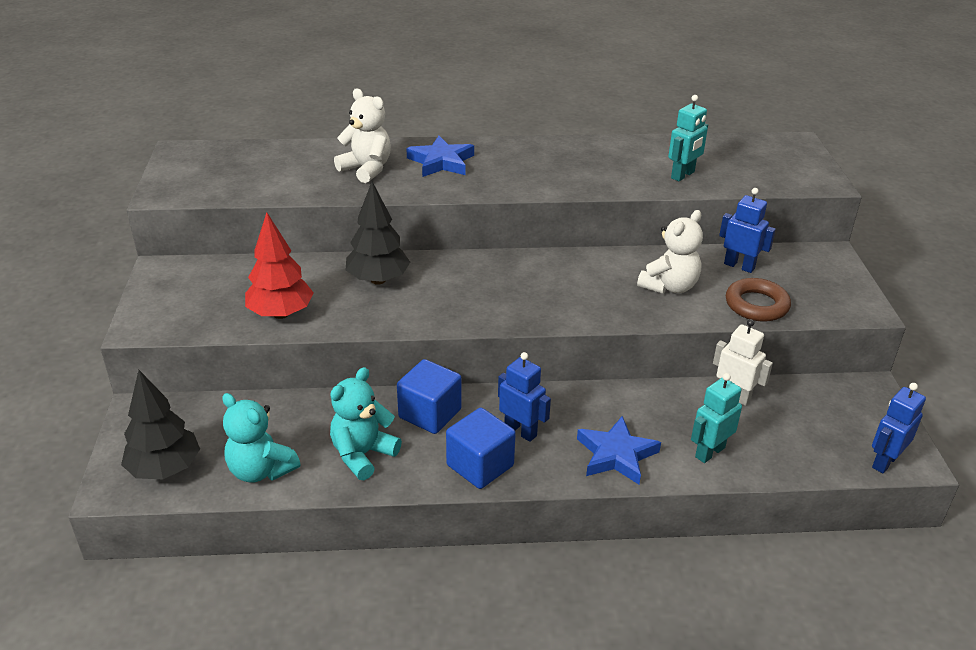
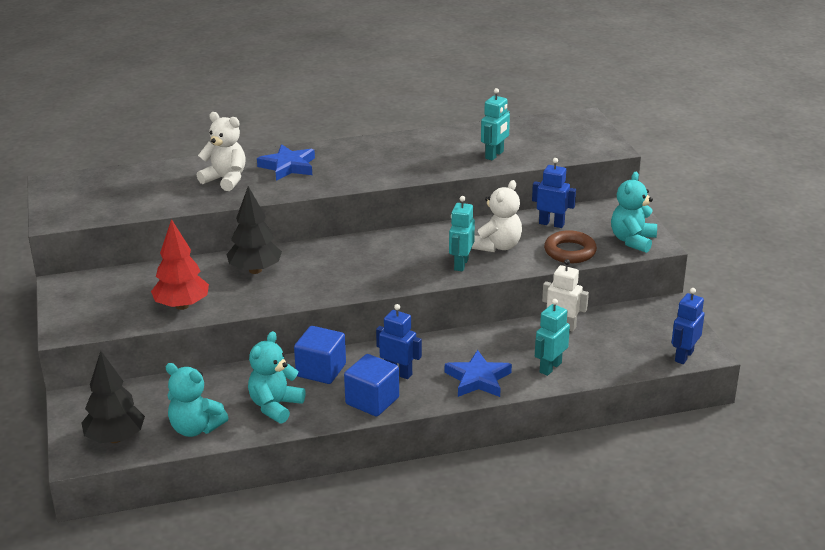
camera: 10 degrees left, 5 degrees down
none -> turquoise robot [449,196,475,271]
none -> turquoise teddy bear [611,172,657,253]

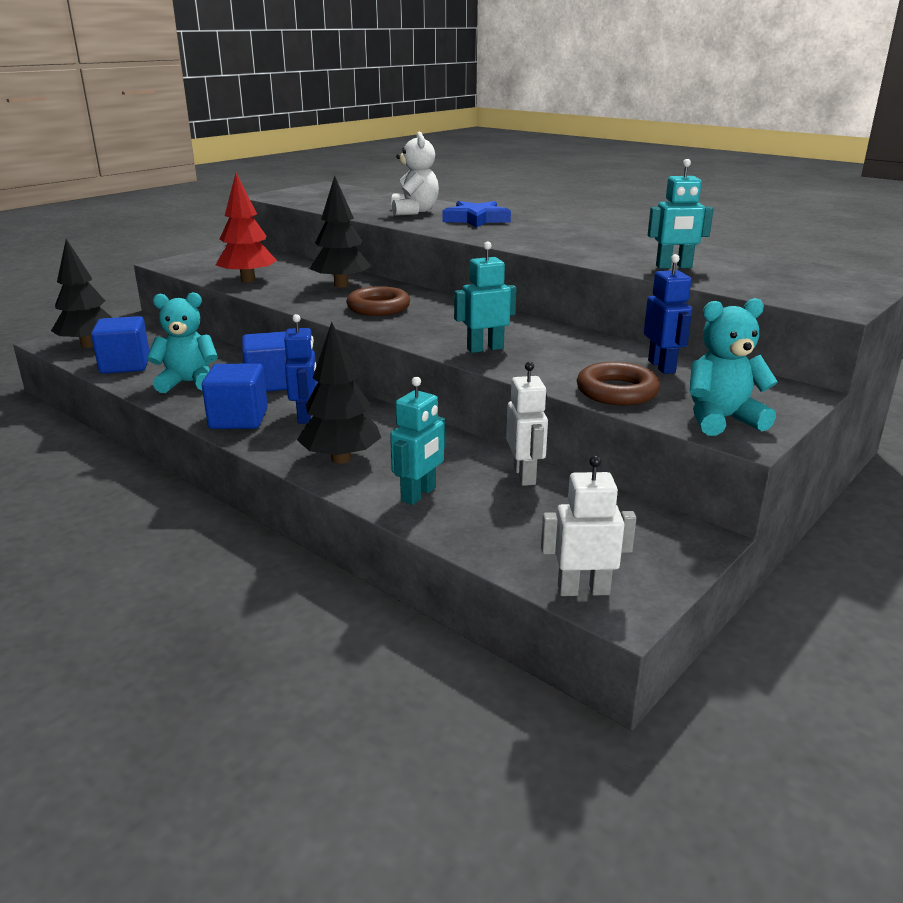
camera: 55 degrees right, 5 degrees down
turquoise teddy bear [165,363,228,437] -> blue cube [91,316,149,374]
blue star [445,350,512,397] -> black tree [297,322,381,464]
white teddy bear [472,180,522,252] -> none
turquoise robot [535,299,570,376] -> turquoise robot turned 120 degrees clockwise [390,377,445,505]
blue robot [671,288,705,364] -> white robot [541,455,636,596]
none -> brown ring [346,286,410,316]

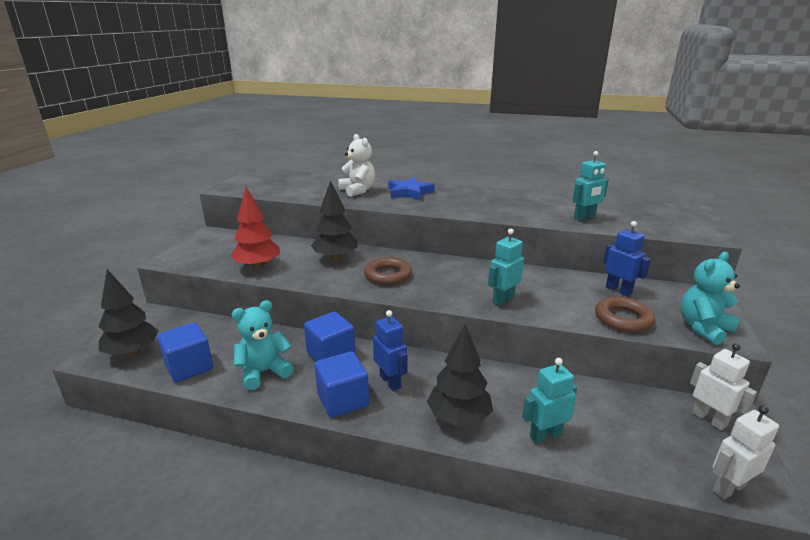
camera: 25 degrees left, 0 degrees up
turquoise robot [390,377,445,505] -> turquoise robot turned 120 degrees counterclockwise [522,358,577,444]
white robot [506,362,548,486] -> white robot moved to [690,343,757,431]

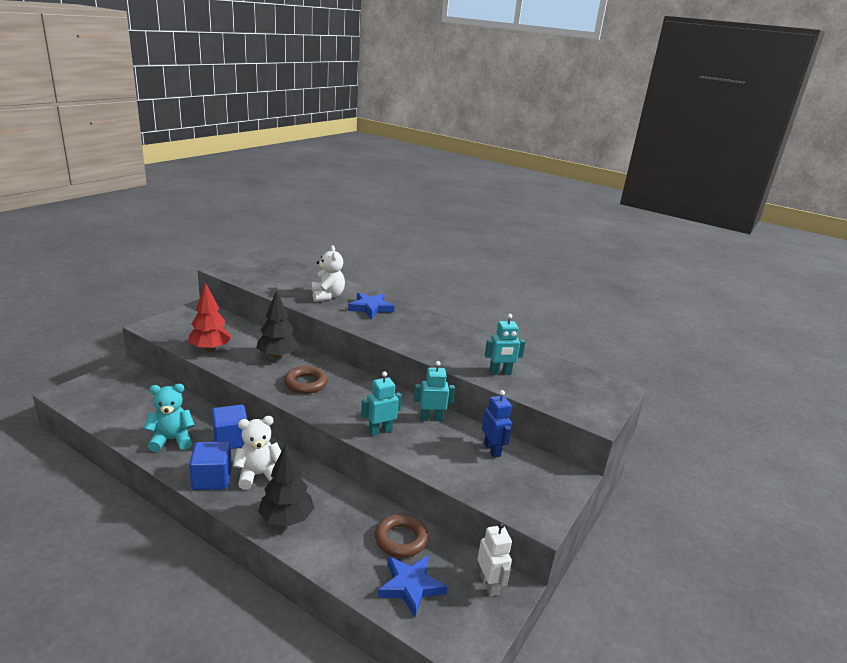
camera: 15 degrees right, 0 degrees up
black tree [98,269,159,357] -> none
blue cube [157,322,213,383] -> none
blue robot [373,310,407,391] -> white teddy bear [233,416,281,490]
turquoise robot [522,358,577,444] -> turquoise robot moved to [414,361,455,421]
brown ring [595,297,655,333] -> brown ring moved to [375,514,428,557]
turquoise teddy bear [681,252,740,345] -> none
white robot [712,405,779,500] -> none
none -> blue star [377,555,448,617]

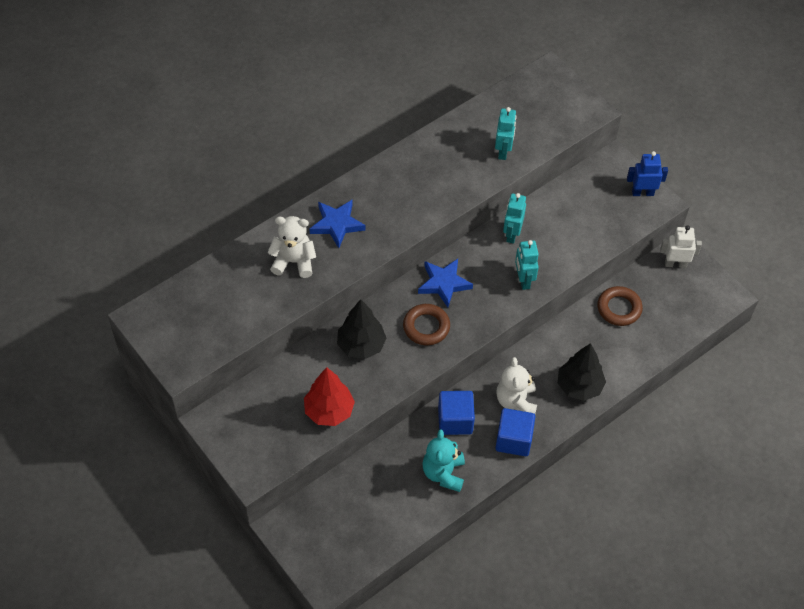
camera: 70 degrees left, 30 degrees up
blue star [377,555,448,617] -> blue star moved to [418,259,473,308]
blue robot [482,390,512,458] -> blue robot moved to [627,151,668,196]

